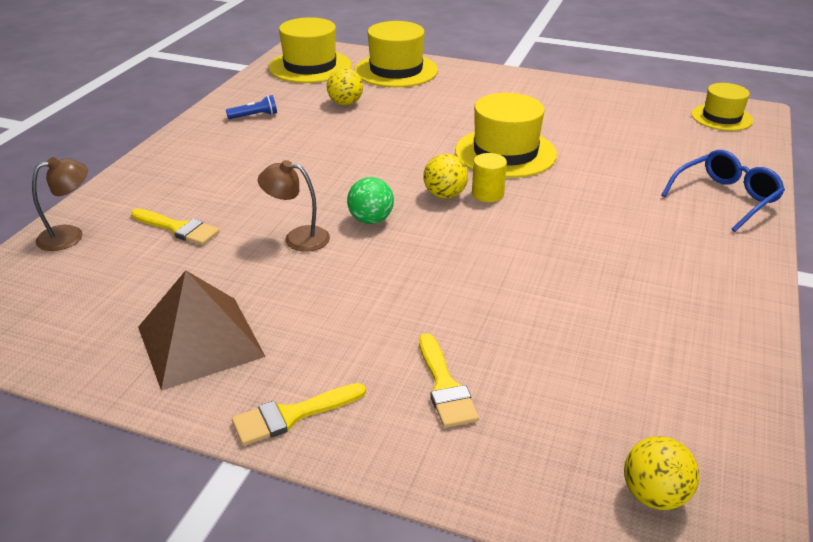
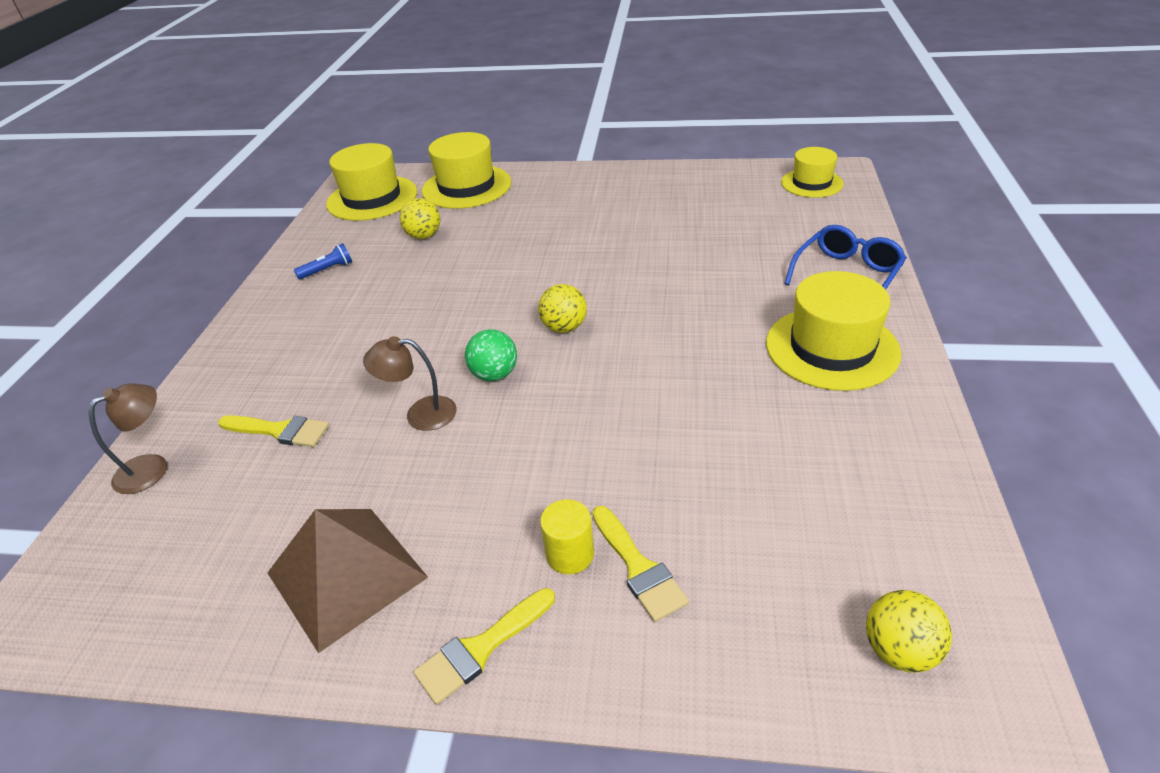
camera: 10 degrees left, 5 degrees up
yellow hat [455,93,557,178] -> yellow hat moved to [766,271,902,391]
yellow cylinder [472,153,507,202] -> yellow cylinder moved to [540,499,594,574]

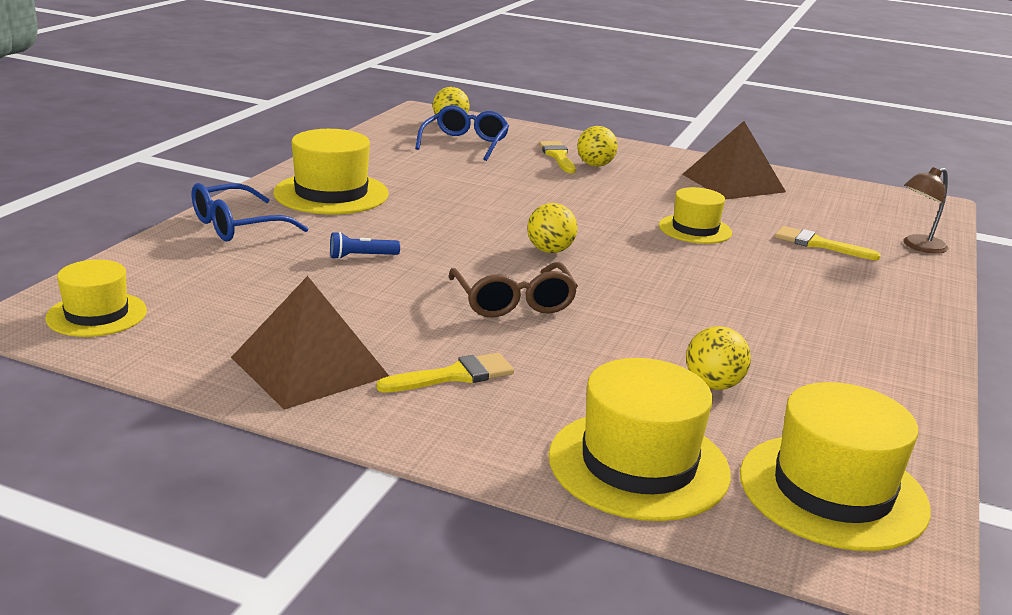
camera: 170 degrees left, 15 degrees down
blue flashlight [294,243,352,280] -> blue flashlight moved to [330,232,400,259]
brown lamp [363,336,457,431] -> yellow hat [659,187,732,244]
yellow brush [414,588,555,705] -> yellow brush moved to [376,353,514,393]
green ball [465,329,517,381] -> none
yellow cylinder [540,499,594,574] -> yellow ball [577,126,618,167]
none -> brown pyramid [231,276,389,410]
none -> blue glasses [415,106,509,161]
none -> brown glasses [449,262,578,317]

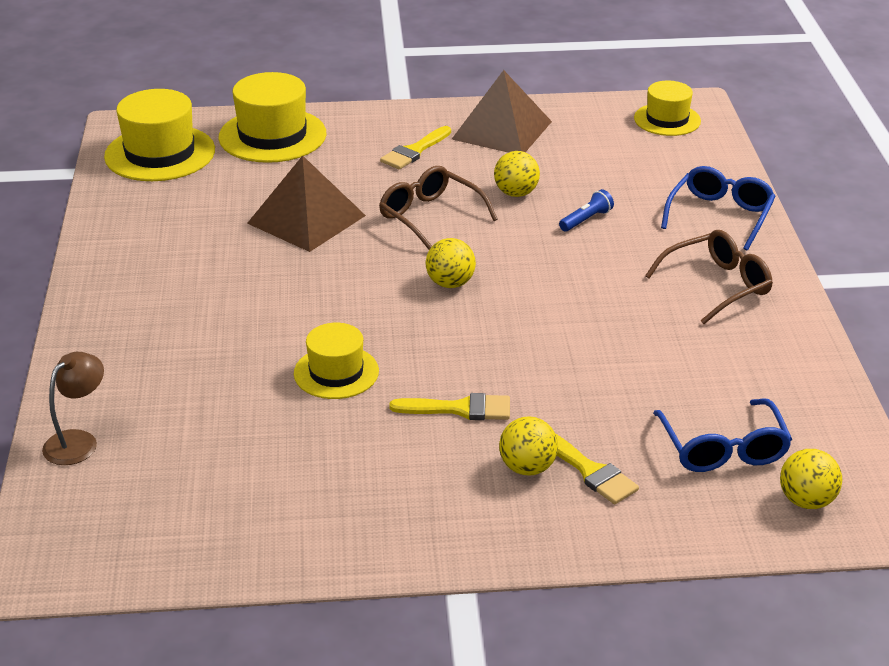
camera: 155 degrees right, 10 degrees up
yellow hat [273,129,389,214] -> brown glasses [645,230,773,324]
brown pyramid [682,121,786,199] -> brown pyramid moved to [247,155,366,252]
yellow ball [686,326,751,390] -> yellow ball moved to [494,151,540,197]
yellow brush [775,226,881,260] -> yellow brush moved to [389,393,510,420]

